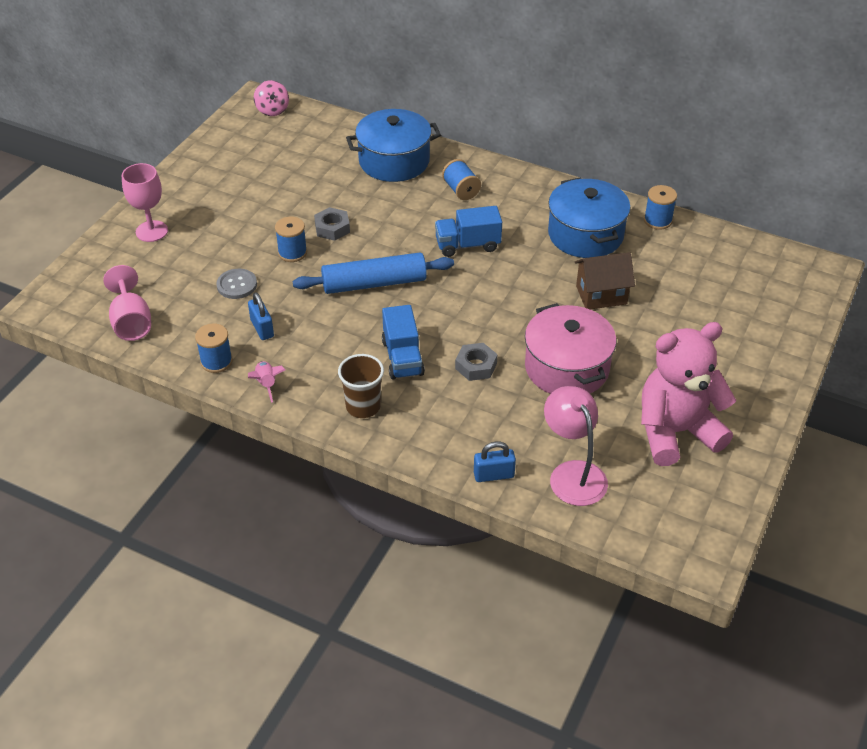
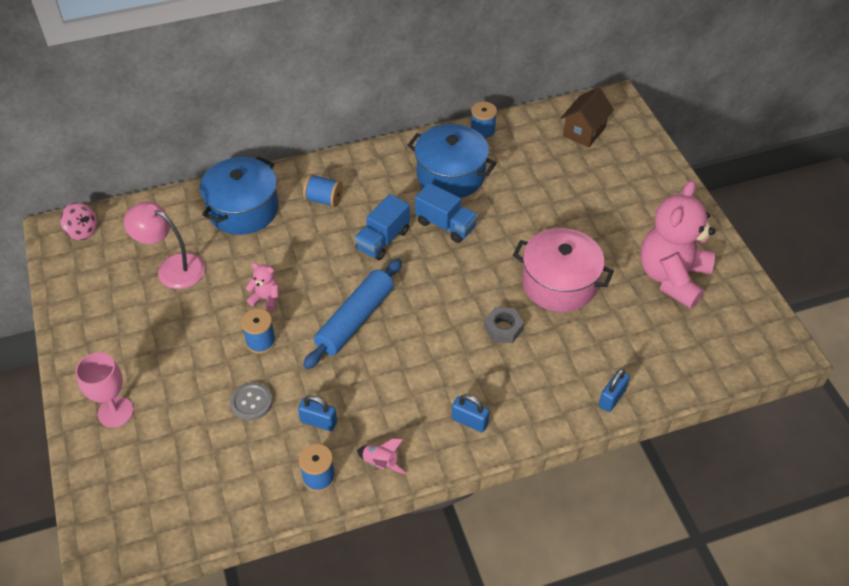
camera: 45 degrees left, 5 degrees up
pink goblet [103,265,151,341] -> none
grey nut [314,207,350,241] -> pink teddy bear [246,263,279,311]
brown cup [338,354,384,418] -> blue padlock [452,394,490,432]
blue truck [382,305,425,379] -> blue truck moved to [415,183,478,243]
pink lamp [544,386,608,506] -> pink lamp moved to [124,202,205,289]
brown house [575,252,635,309] -> brown house moved to [561,87,614,147]

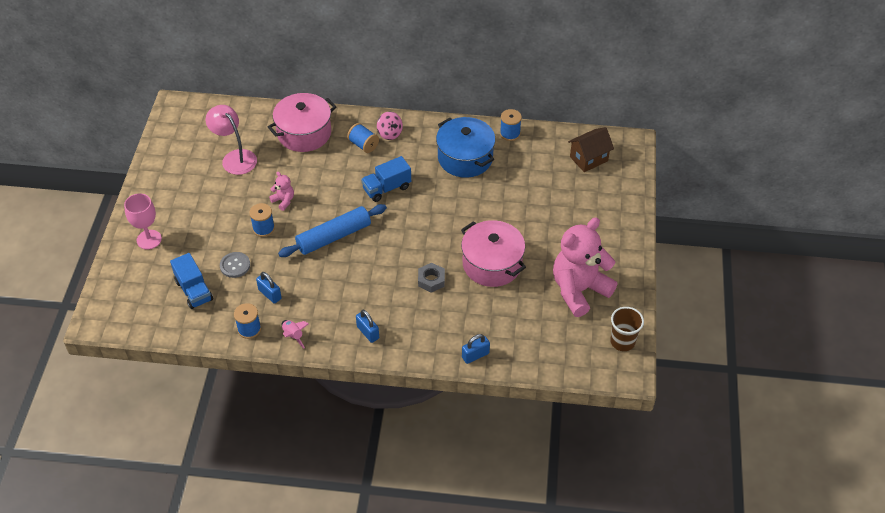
camera: 25 degrees right, 0 degrees up
pink spinning top [60,203,97,240] -> pink spinning top moved to [377,112,403,140]
blue pot [200,156,279,235] -> pink pot [268,93,336,152]
blue truck [415,183,478,243] -> blue truck moved to [170,253,213,309]
none -> brown cup [610,307,644,351]

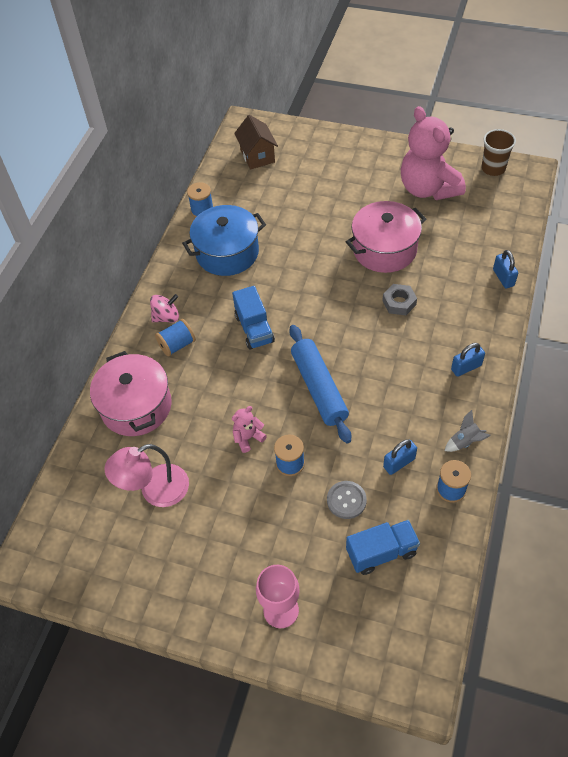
camera: 75 degrees left, 5 degrees up
pink rocket [282,320,309,348] -> grey rocket [445,410,491,452]

